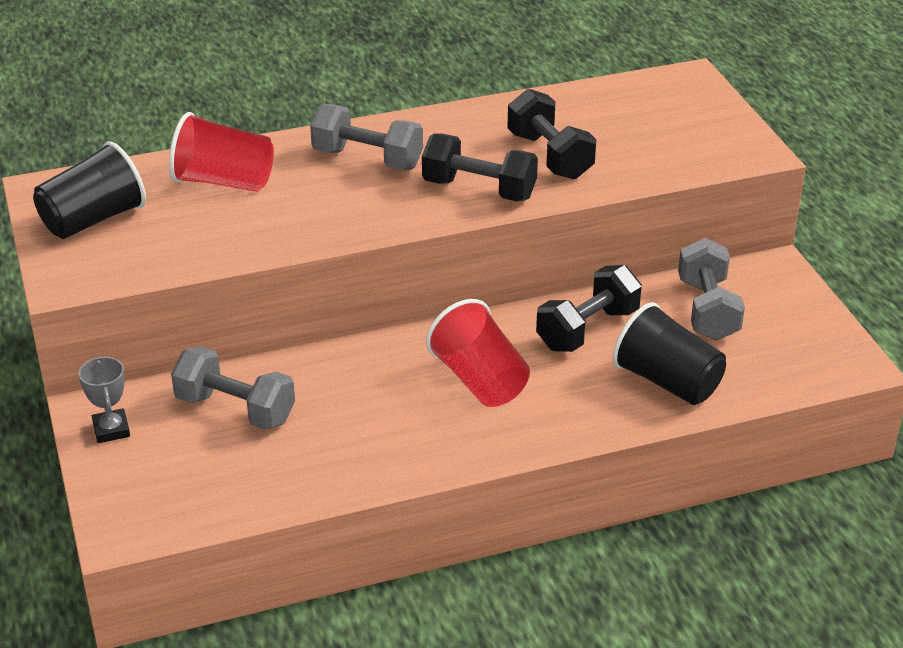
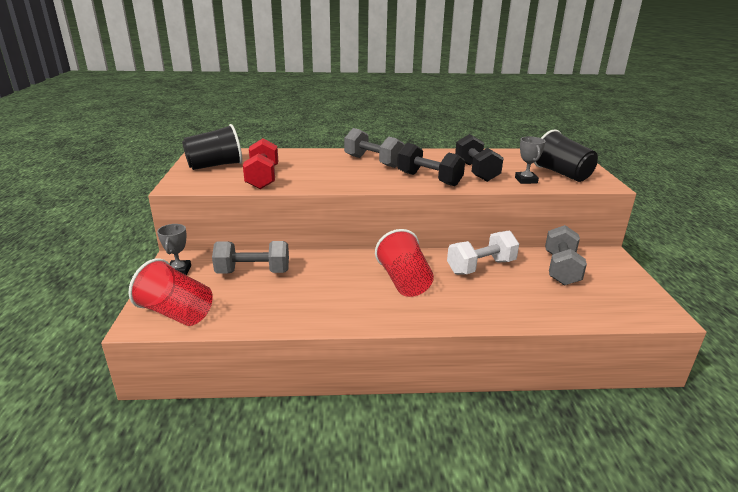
camera: 15 degrees right, 10 degrees down
red cup [169,112,274,192] -> red cup moved to [129,258,213,326]
grey dumbbell [171,346,295,430] -> grey dumbbell turned 45 degrees counterclockwise [212,241,289,274]
black dumbbell [536,265,642,352] -> white dumbbell [447,230,519,275]
black cup [613,302,726,405] -> black cup moved to [534,129,598,182]
none -> red dumbbell [243,139,278,189]
none -> grey trophy [515,137,546,184]

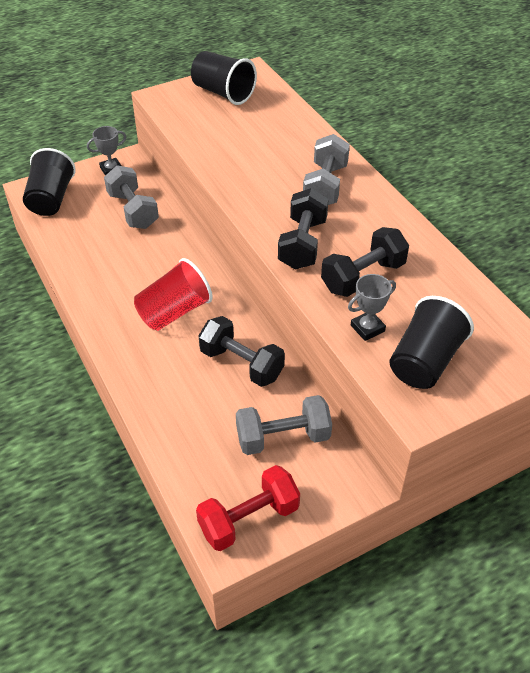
camera: 65 degrees right, 20 degrees up
red cup [129,258,213,326] -> black cup [23,148,76,216]
red dumbbell [243,139,278,189] -> red dumbbell moved to [196,465,300,551]
white dumbbell [447,230,519,275] -> black dumbbell [198,316,285,387]

